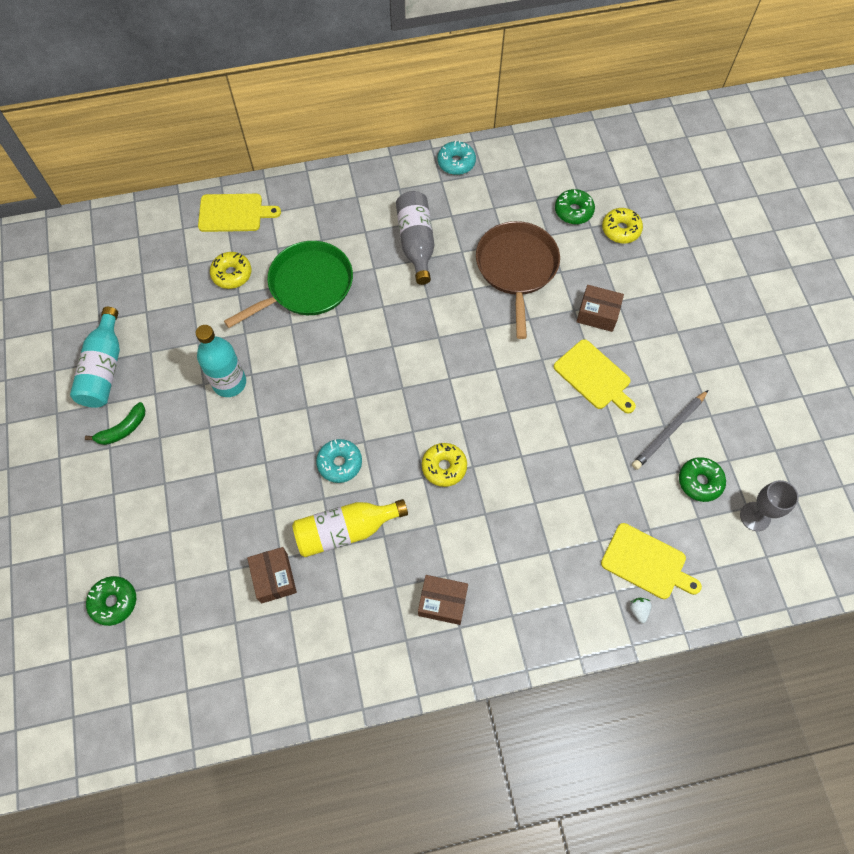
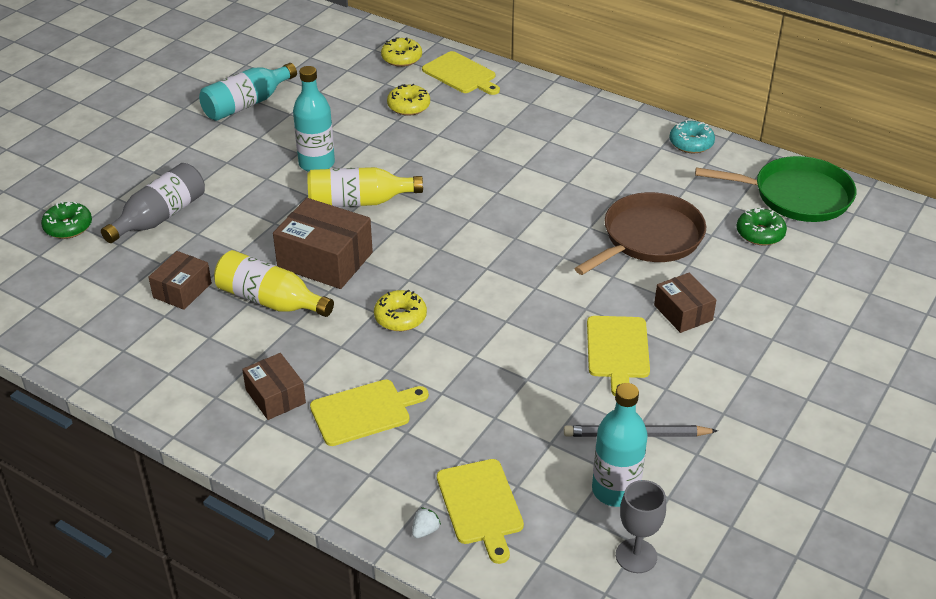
camera: 45 degrees right, 25 degrees down
green banana [85,402,145,445] -> none
green pan [224,241,353,328] -> green pan moved to [695,156,856,222]
turquoise donut [316,439,362,483] -> brown box [273,198,373,289]
grey bottle [396,191,434,285] -> grey bottle moved to [101,163,205,243]
yellow donut [602,208,643,243] -> yellow donut moved to [381,37,422,67]
green donut [679,457,726,502] -> turquoise bottle [592,383,648,507]
none -> yellow bottle [307,167,423,207]
none -> yellow cutting board [310,379,429,446]

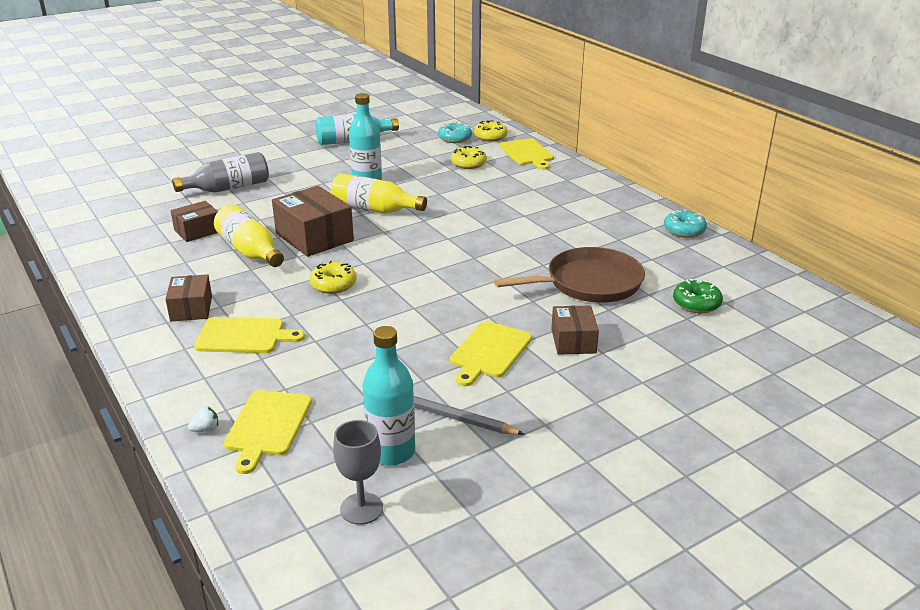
camera: 25 degrees right, 10 degrees down
green donut [41,201,92,239] -> none
green pan [695,156,856,222] -> none
none -> turquoise donut [438,122,472,143]

